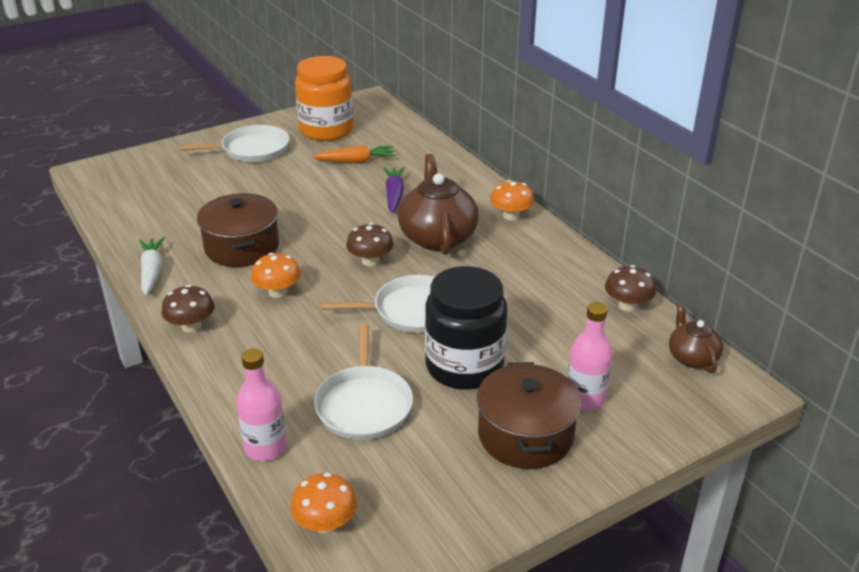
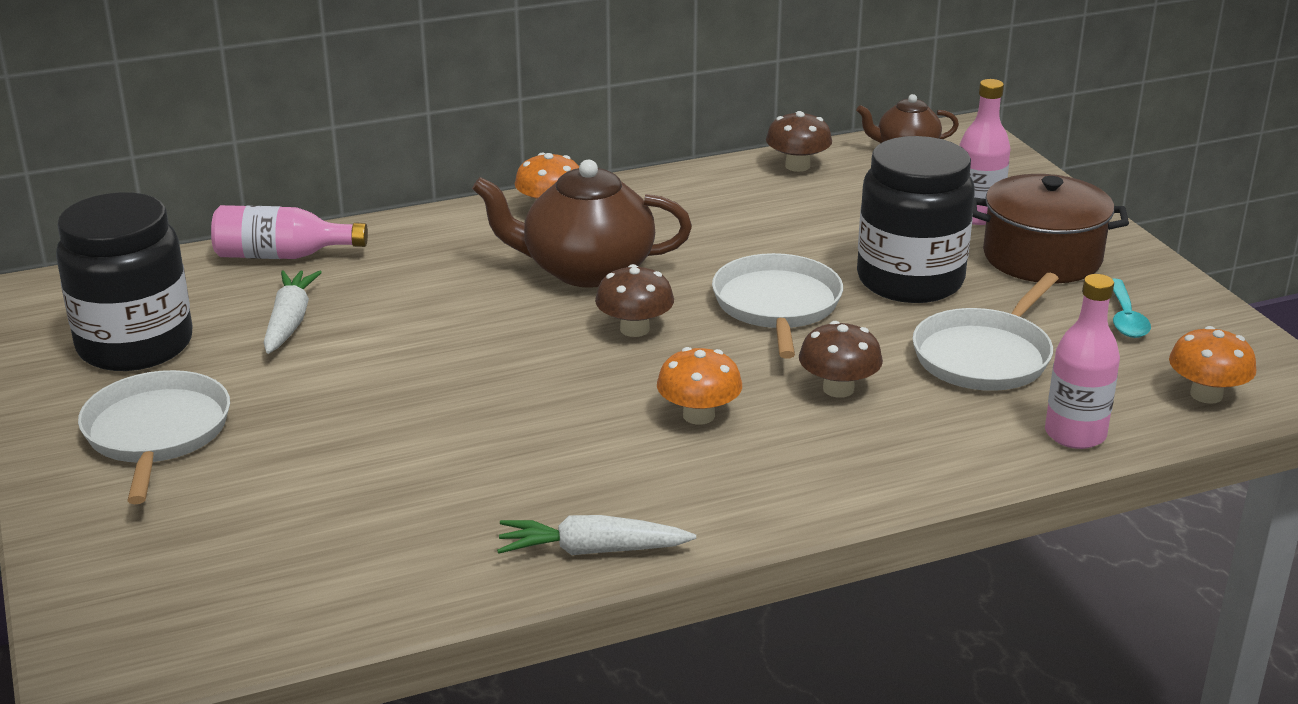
camera: 80 degrees left, 5 degrees down
brown mushroom [161,285,215,333] -> brown mushroom moved to [799,321,883,398]
brown pot [197,193,279,267] -> none
orange jar [295,56,353,141] -> black jar [56,192,192,371]
orange carrot [312,145,396,163] -> white carrot [264,270,322,354]
white pan [314,324,413,440] -> white pan turned 120 degrees clockwise [913,273,1059,391]
purple carrot [383,167,405,213] -> none
none -> pink bottle [211,205,368,259]
none -> turquoise spoon [1113,279,1151,338]

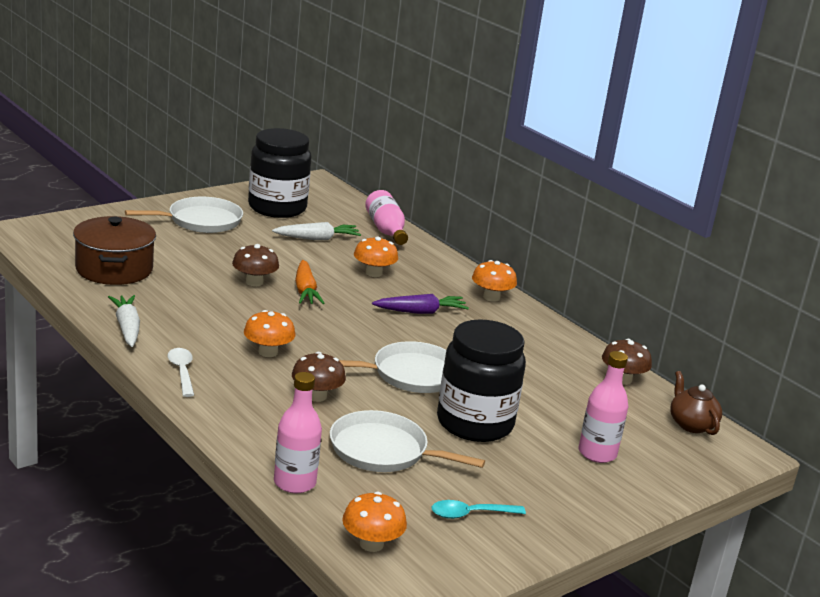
camera: 70 degrees right, 5 degrees down
brown teapot [472,160,692,288] -> purple carrot [372,294,469,314]
brown mushroom [595,264,674,337] -> brown mushroom moved to [232,244,279,286]
brown pot [973,174,1129,283] -> brown pot moved to [73,216,156,285]
none -> white spoon [168,348,194,397]
none -> orange carrot [295,260,325,304]
none -> orange mushroom [354,236,398,277]

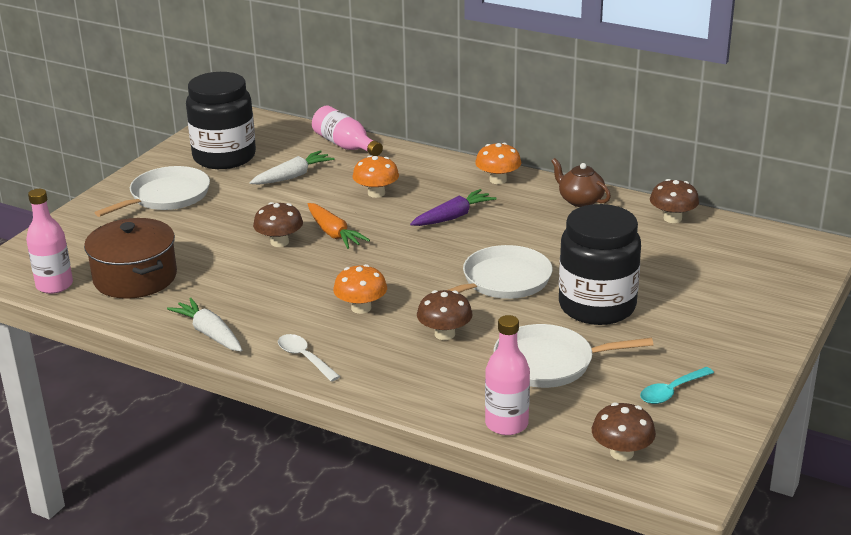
camera: 20 degrees left, 5 degrees up
orange mushroom [342,492,407,552] -> brown mushroom [592,402,656,461]
pink bottle [579,351,628,463] -> pink bottle moved to [26,189,73,294]
brown teapot [670,371,722,435] -> brown teapot moved to [551,158,611,207]

